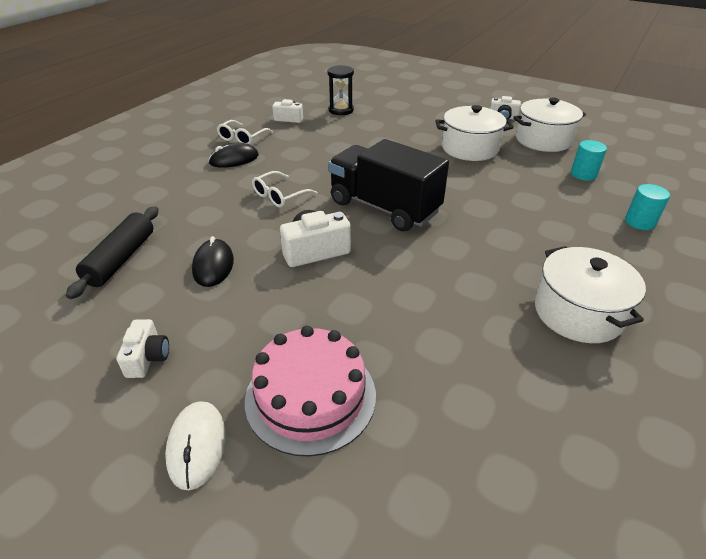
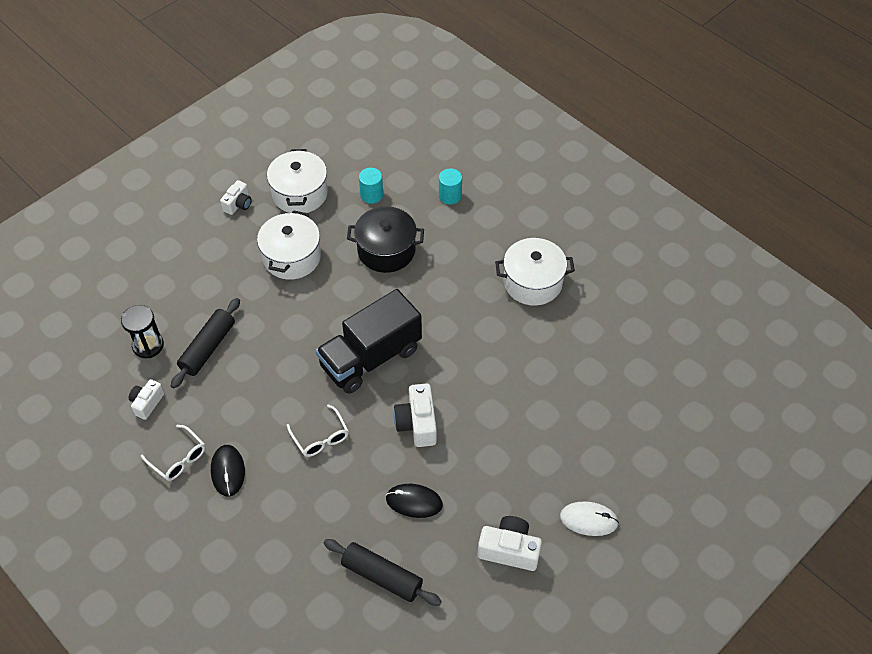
camera: 75 degrees left, 15 degrees up
white camera [116,319,169,378] -> white camera [478,516,542,571], size x1.56
pink cake [245,326,376,457] -> none
none -> black rolling pin [171,298,240,388]
none -> black pot [347,206,424,273]

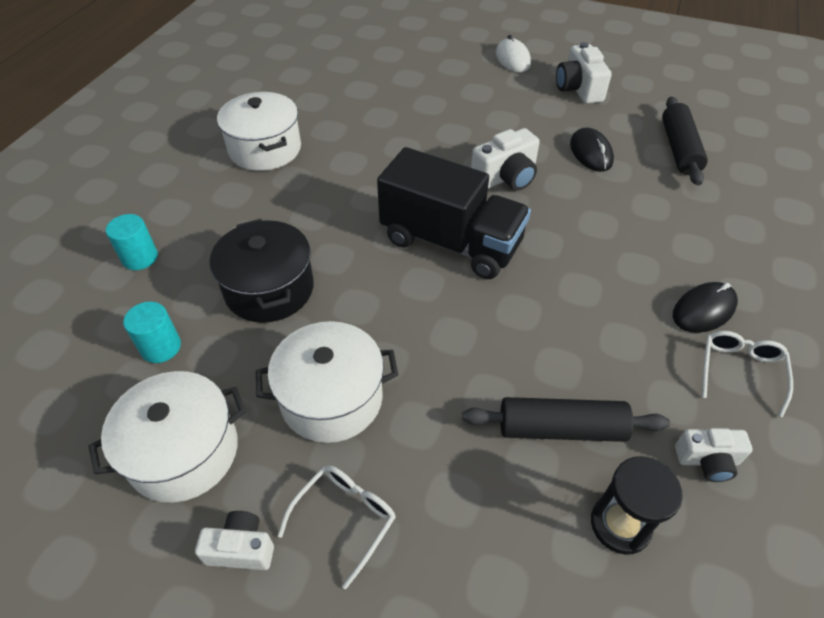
camera: 115 degrees left, 5 degrees down
white glasses [287,404,349,457] -> white glasses moved to [278,465,396,589]

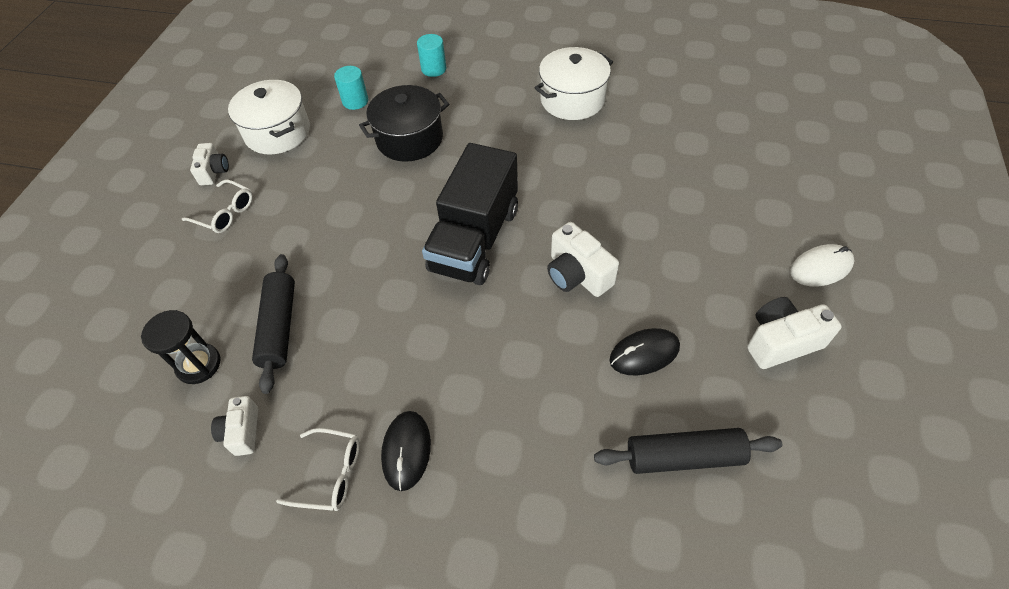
camera: 85 degrees right, 5 degrees up
white pot [256,321,398,443] -> none
black mouse [673,282,738,333] -> black mouse turned 45 degrees clockwise [381,411,431,491]

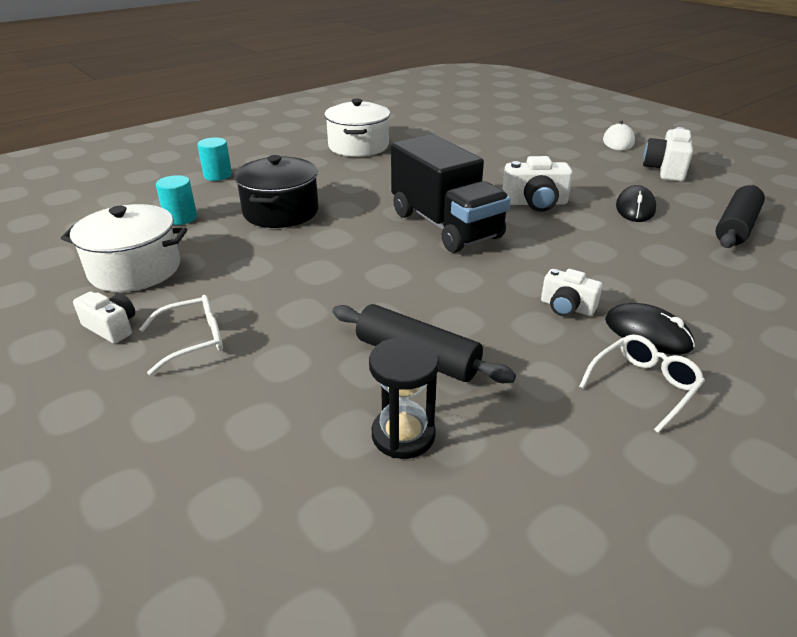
camera: 55 degrees left, 20 degrees down
white camera [211,396,258,456] -> white camera moved to [541,269,603,317]

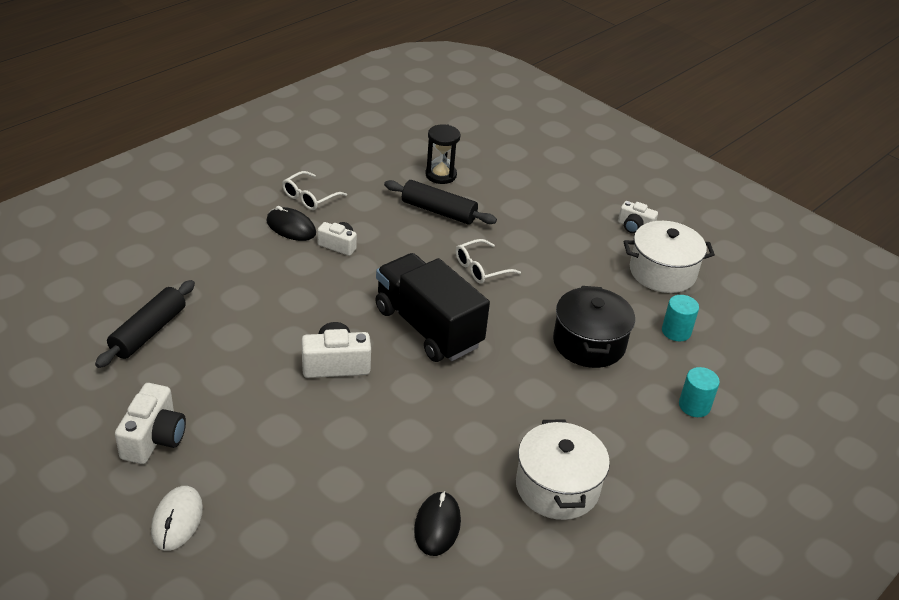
camera: 170 degrees right, 5 degrees up
white glasses [139,295,223,375] -> white glasses moved to [456,239,521,283]
black mouse [616,185,656,222] -> black mouse moved to [414,491,461,556]

